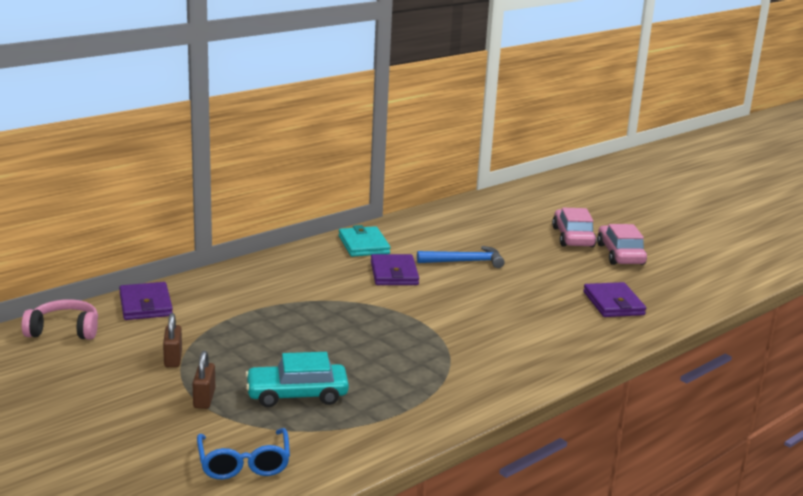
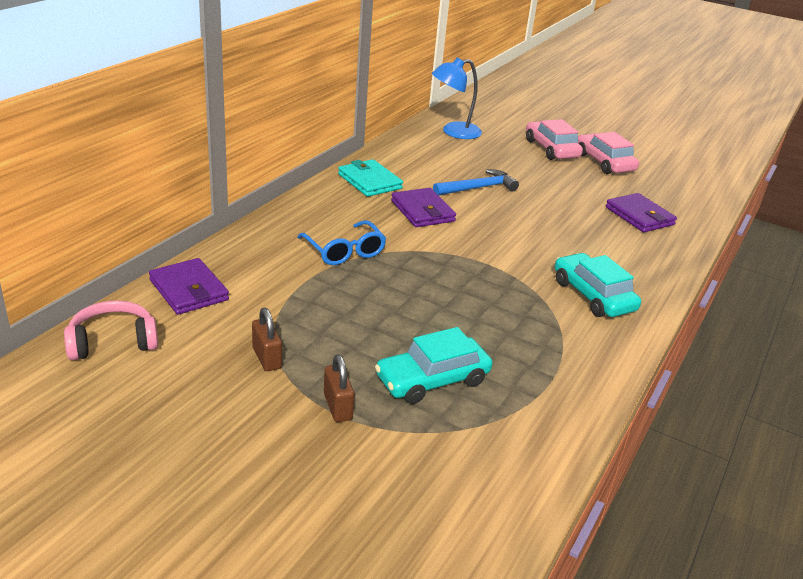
camera: 20 degrees left, 10 degrees up
blue glasses [197,428,290,479] -> blue glasses moved to [297,220,386,265]
none -> blue lamp [432,58,482,139]
none -> turquoise car [555,253,641,317]

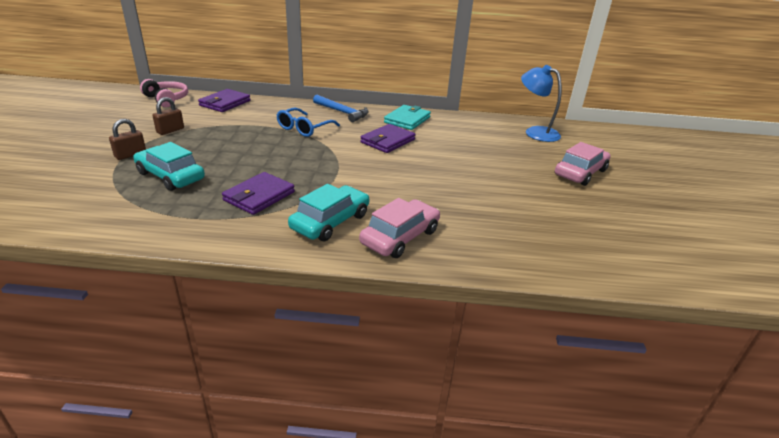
camera: 65 degrees right, 0 degrees up
blue hammer [433,169,519,195] -> blue hammer moved to [313,95,369,122]
pink car [578,132,639,174] -> pink car moved to [359,198,440,258]
purple wallet [606,193,677,232] -> purple wallet moved to [222,172,295,215]

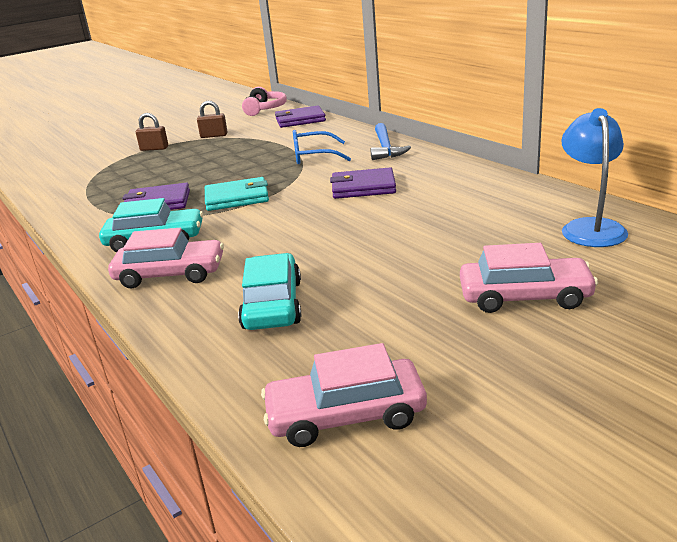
camera: 55 degrees right, 5 degrees down
turquoise car [133,142,205,191] -> turquoise car moved to [238,253,302,330]
turquoise wallet [384,105,431,130] -> turquoise wallet moved to [205,177,269,211]
none -> pink car [261,343,427,447]

